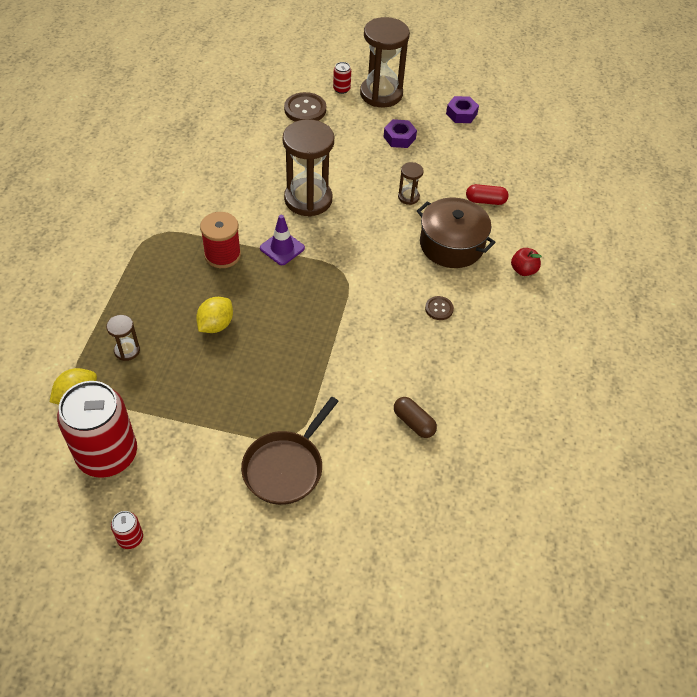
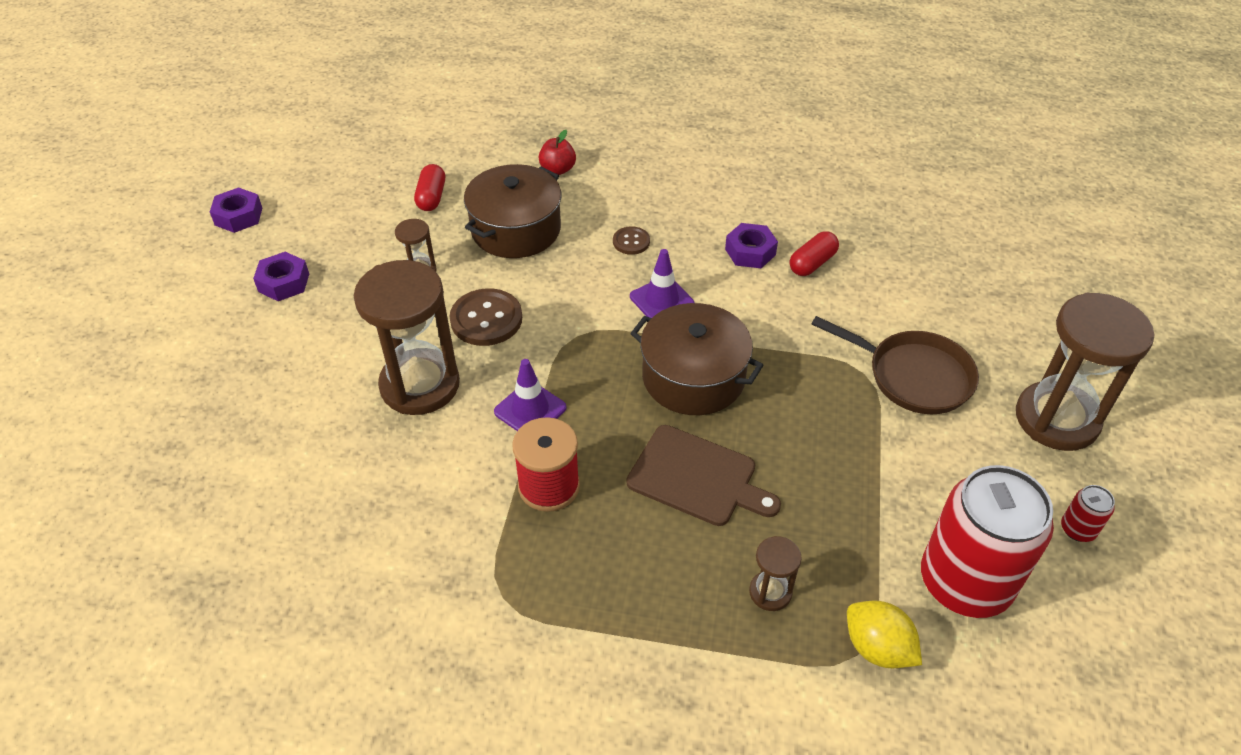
camera: 90 degrees left, 5 degrees down
yellow lemon [196,297,233,333] -> brown cutting board [627,425,781,526]
brown button [284,92,326,122] -> brown button moved to [449,288,522,346]
red can [333,62,351,94] -> none
brown hourglass [360,17,410,107] -> brown hourglass moved to [1016,293,1155,451]
brown capsule [394,397,437,438] -> red capsule [790,231,839,276]
none -> purple traffic cone [630,249,695,318]
none -> brown pot [630,303,763,415]
none -> purple nut [725,223,778,268]

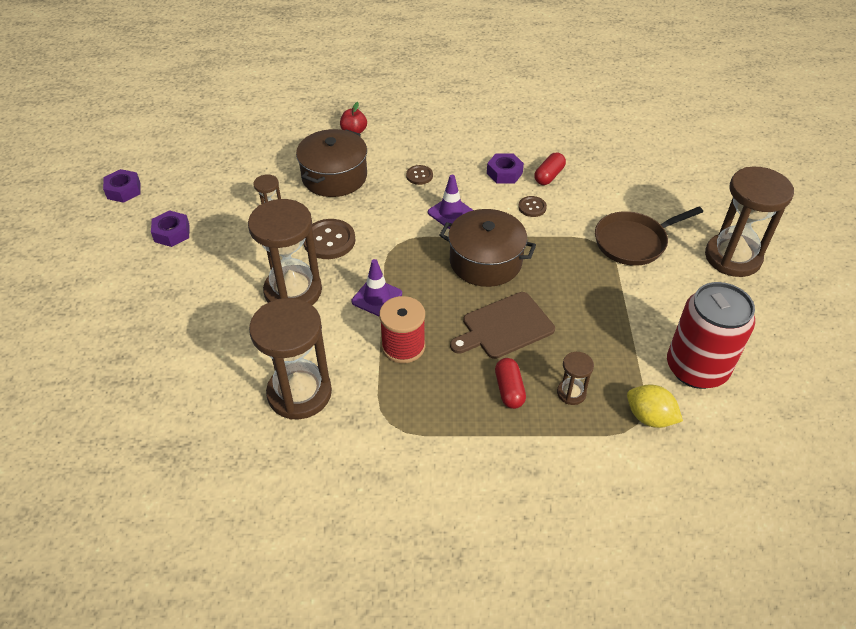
camera: 10 degrees left, 0 degrees up
red capsule [414,164,445,211] -> red capsule moved to [495,358,526,409]
brown cutting board [627,425,781,526] -> brown cutting board turned 135 degrees clockwise [450,292,555,359]
brown pan [811,316,979,414] -> brown pan turned 135 degrees clockwise [595,207,703,266]
red can [1061,485,1115,542] -> none
none -> brown hourglass [249,298,332,420]
none -> brown button [518,196,547,217]

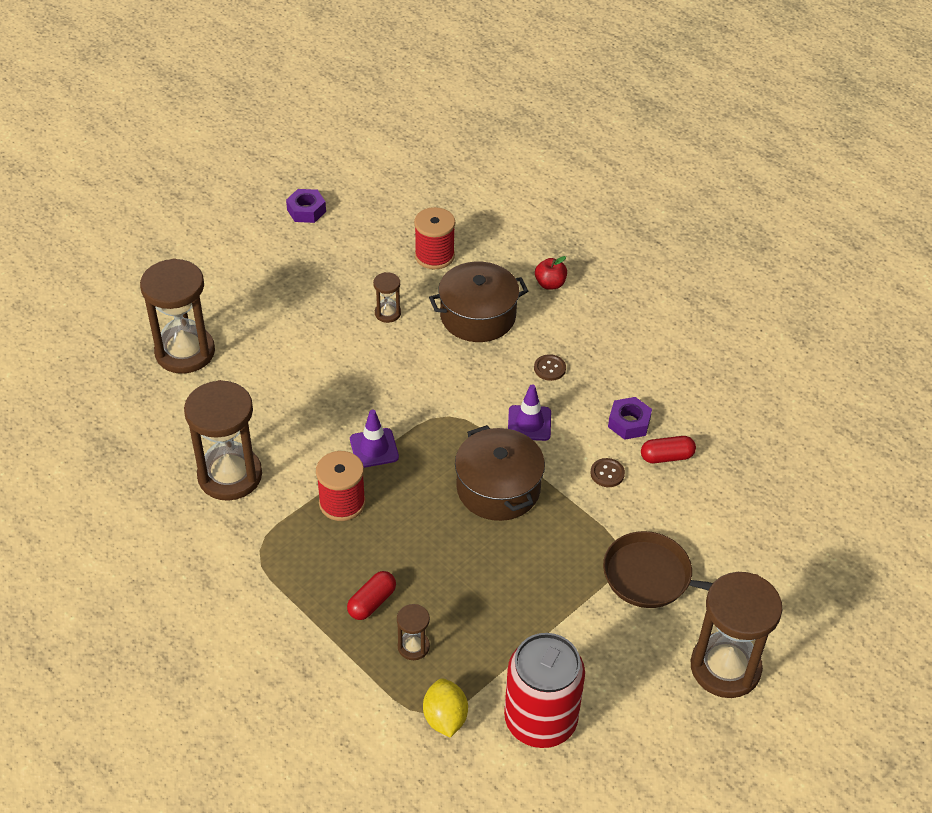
camera: 45 degrees right, 0 degrees up
purple nut [151,210,190,247] -> none
brown hourglass [248,199,322,305] -> brown hourglass moved to [140,259,215,374]
brown button [303,219,355,259] -> none
brown cutting board [450,292,555,359] -> none
none -> red spool [414,207,455,269]

